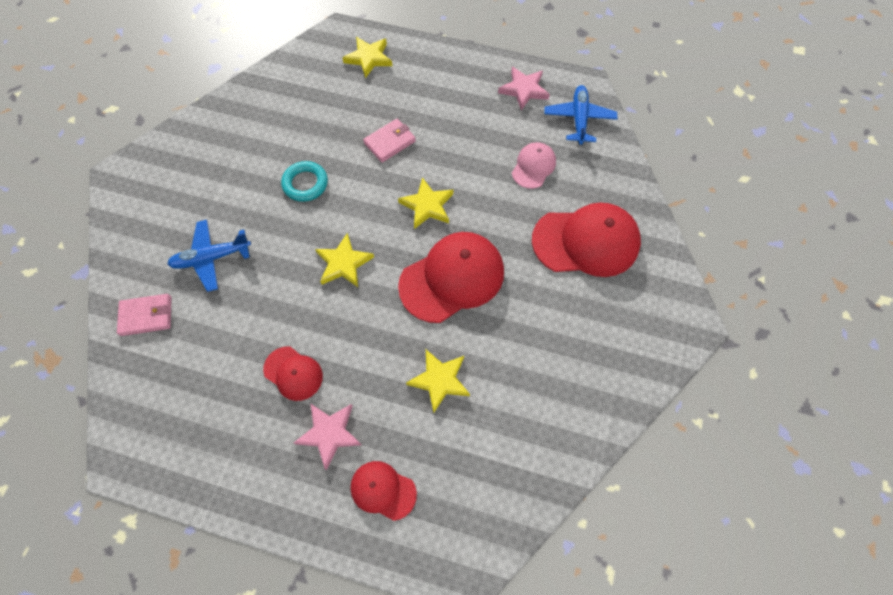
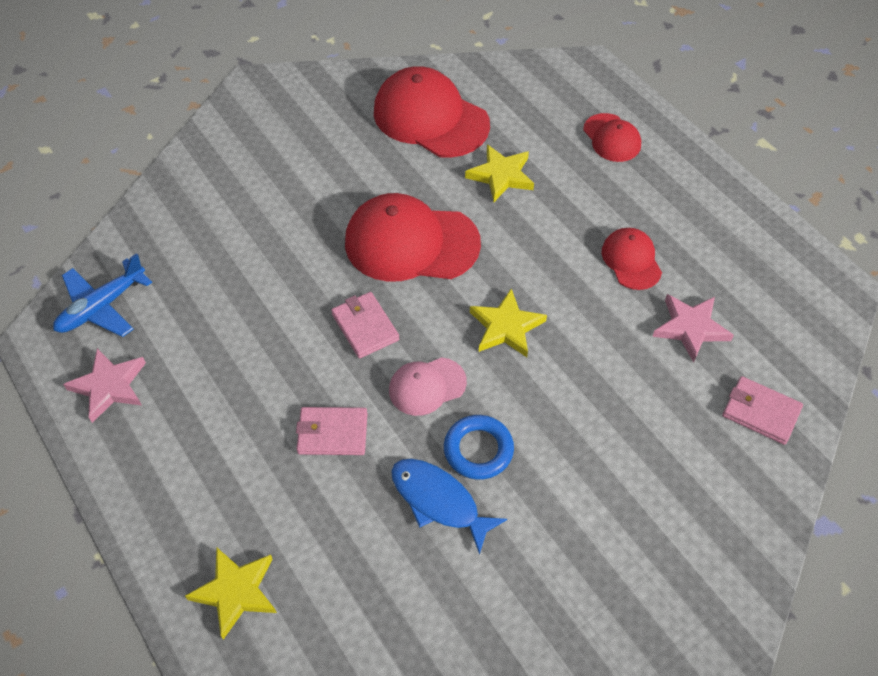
camera: 140 degrees left, 10 degrees down
blue plane [167,220,251,292] -> none
turquoise ring [281,161,328,202] -> blue ring [444,415,514,480]
pink star [294,403,362,470] -> pink star moved to [652,294,734,363]
yellow star [398,177,453,229] -> pink wallet [331,292,399,358]
pink cap [512,142,556,189] -> pink cap moved to [389,357,467,416]
red cap [532,202,641,277] -> red cap moved to [374,66,490,158]
none -> blue fish [391,459,507,555]

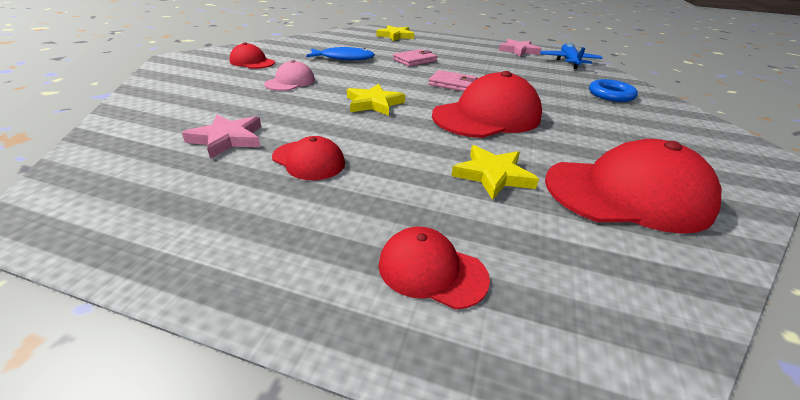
camera: 140 degrees right, 20 degrees down
pink cap [389,357,467,416] -> pink cap moved to [264,60,315,91]
blue ring [444,415,514,480] -> blue ring moved to [589,79,638,102]
pink wallet [722,376,803,445] -> none
none -> red cap [230,42,275,69]

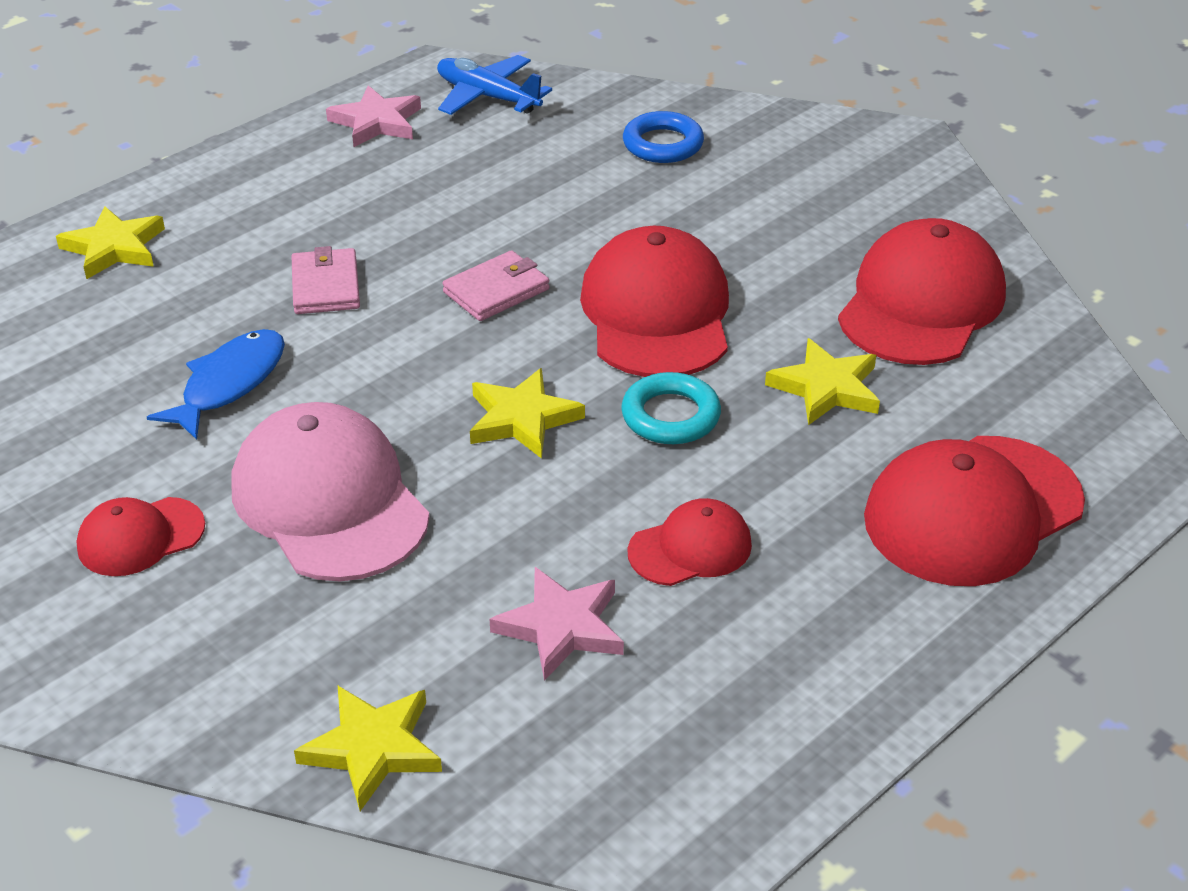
camera: 60 degrees left, 5 degrees up
pink cap [264,60,315,91] -> pink cap [231,402,430,581], size x1.89
red cap [379,227,490,310] -> red cap [864,436,1085,586], size x1.89
none -> yellow star [294,686,442,811]
none -> turquoise ring [621,372,721,444]

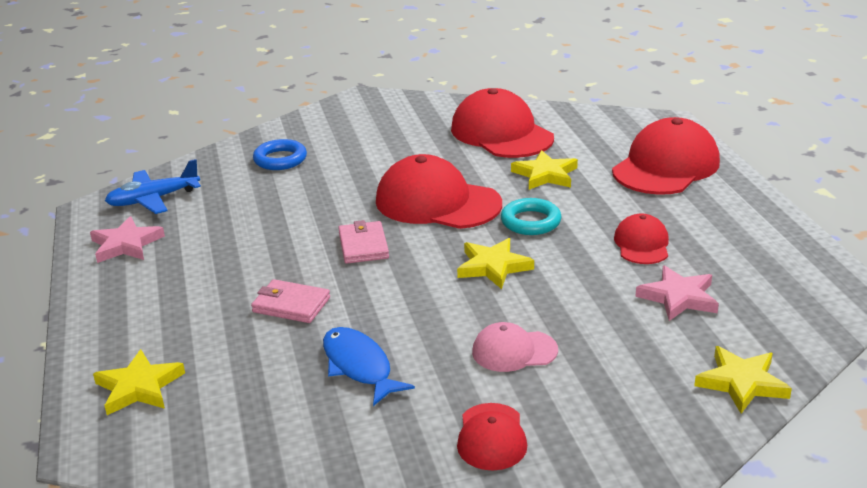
camera: 60 degrees left, 10 degrees down
pink cap [231,402,430,581] -> pink cap [472,322,558,372], size x0.53
red cap [864,436,1085,586] -> red cap turned 135 degrees counterclockwise [612,117,720,195]

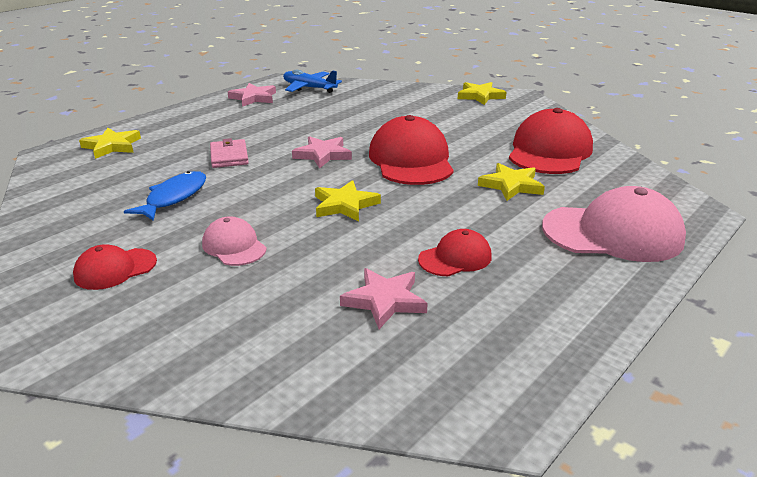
camera: 55 degrees right, 0 degrees up
blue ring [253,139,307,170] -> none
pink wallet [338,220,389,264] -> pink star [292,136,352,168]
turquoise ring [501,198,562,235] -> none
red cap [612,117,720,195] -> pink cap [542,186,686,262]
yellow star [694,346,792,414] -> yellow star moved to [458,82,507,105]

